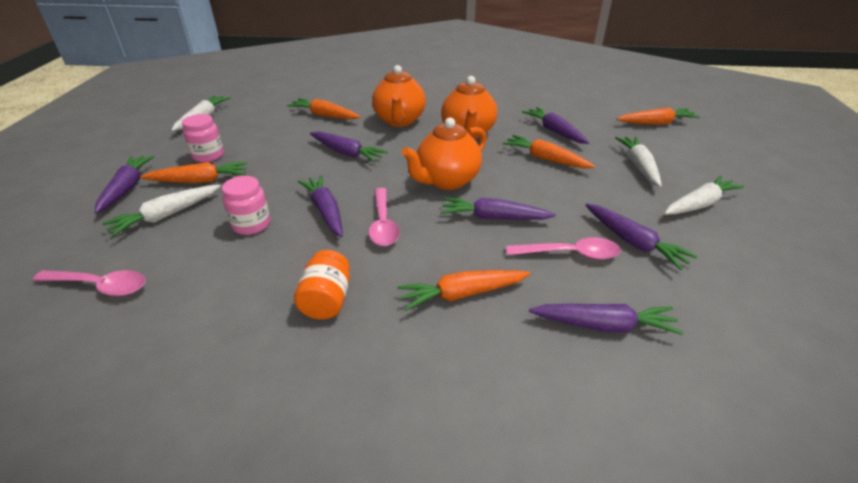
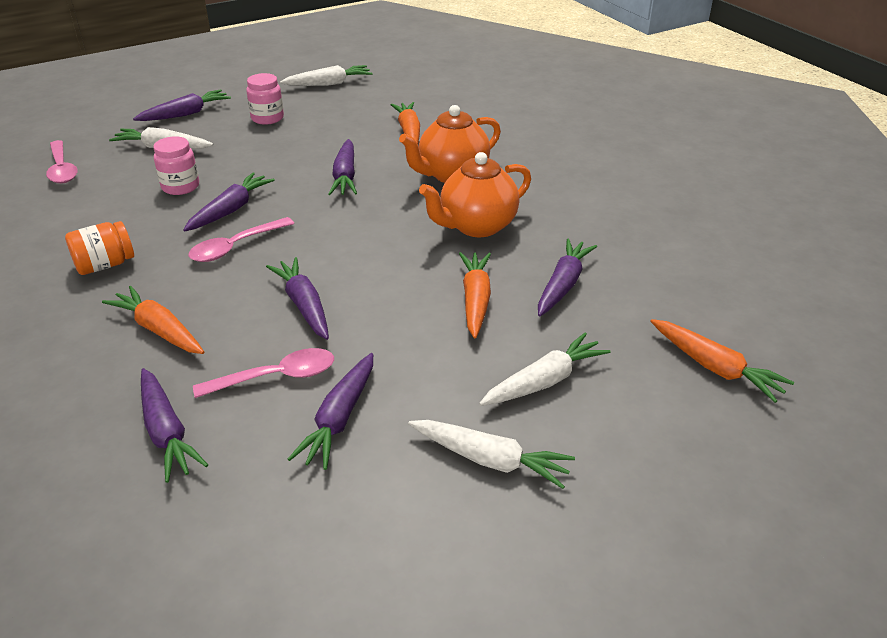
camera: 55 degrees right, 0 degrees up
orange carrot [140,162,248,183] -> none
orange teapot [402,118,487,190] -> none
pink spoon [506,237,621,260] -> pink spoon turned 75 degrees counterclockwise [193,348,334,398]

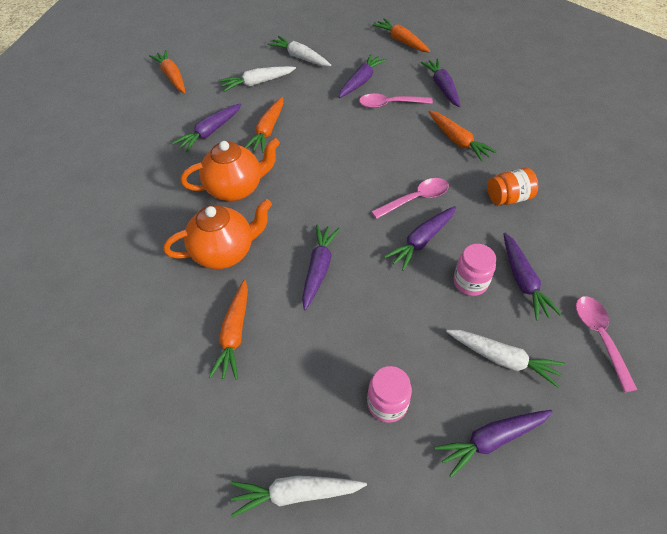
camera: 165 degrees left, 15 degrees up
purple carrot [266,257,329,340] -> purple carrot moved to [503,233,562,321]
none -> orange carrot [372,18,430,52]

